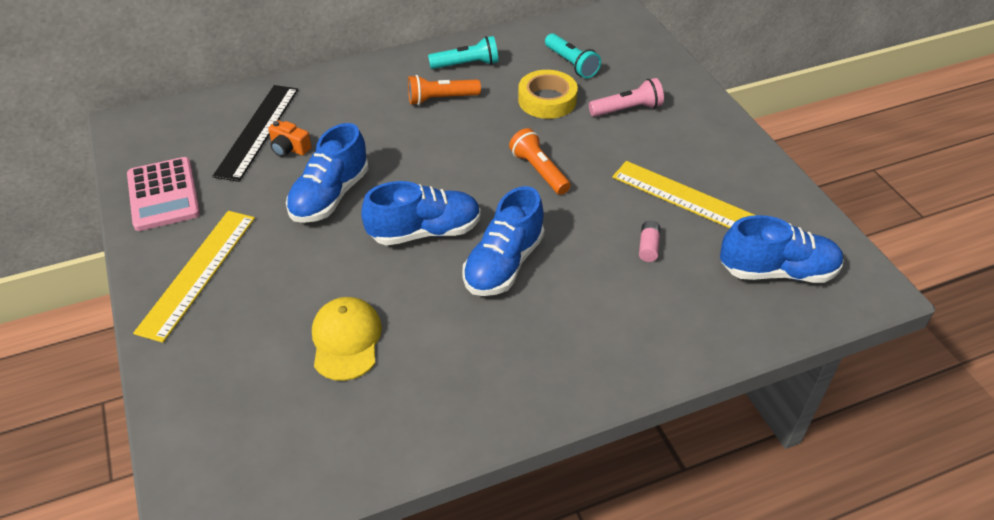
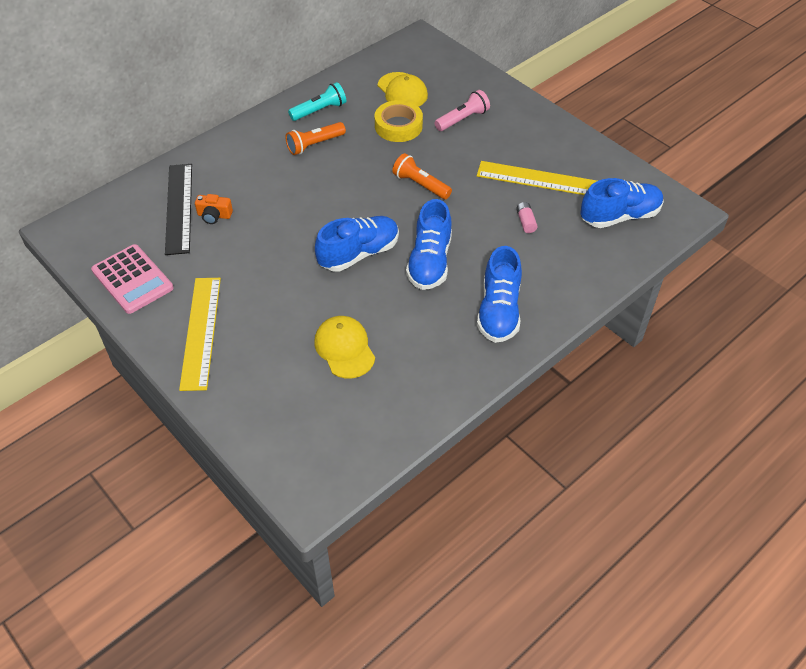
camera: 20 degrees left, 5 degrees up
blue shoe [286,123,369,223] -> blue shoe moved to [477,246,522,343]
turquoise flashlight [545,33,601,78] -> yellow cap [378,72,428,107]

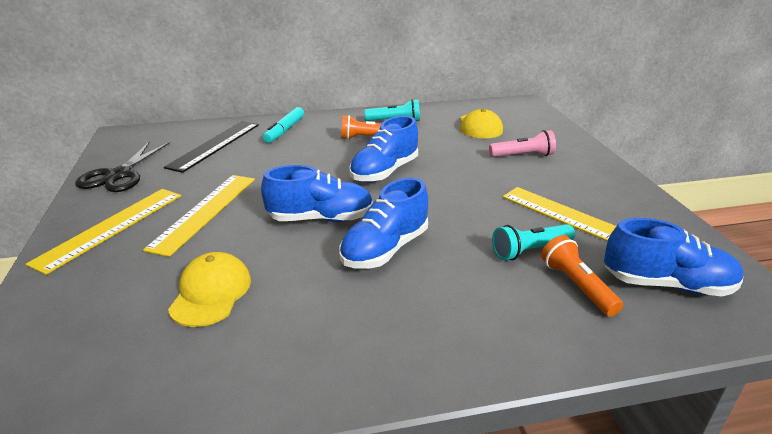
camera: 30 degrees right, 20 degrees down
pink calculator [91,244,174,314] -> black scissors [75,142,170,192]
orange camera [195,194,233,224] -> none
yellow tape [375,100,423,142] -> none
orange flashlight [392,153,452,199] -> orange flashlight moved to [541,235,623,316]
blue shoe [477,246,522,343] -> blue shoe moved to [349,116,418,182]
pink battery [516,202,538,233] -> turquoise flashlight [492,224,575,260]
none -> yellow ruler [143,175,255,257]
none -> turquoise marker [263,107,304,143]

